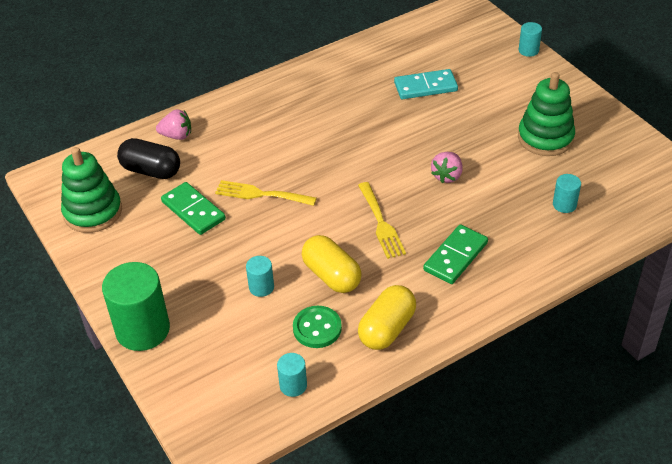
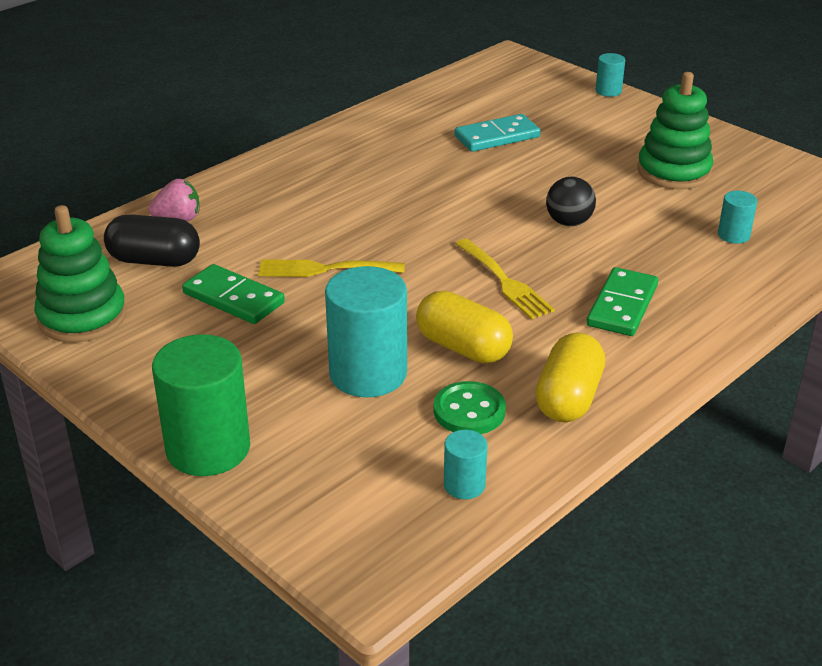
camera: 15 degrees left, 10 degrees down
turquoise cylinder [246,256,274,297] -> turquoise cylinder [325,266,407,397], size x2.08
pink strawberry [431,152,463,183] -> black ball [546,177,596,226]

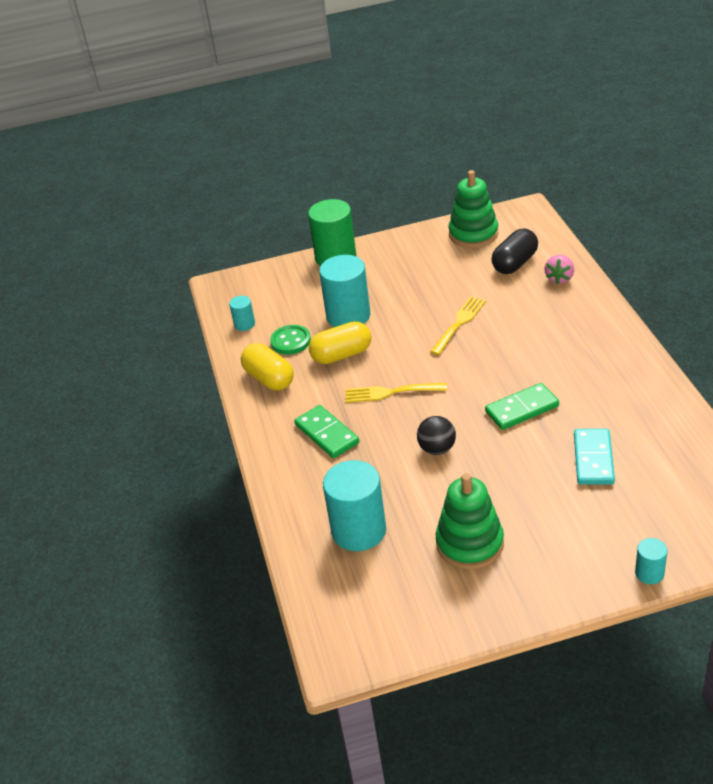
camera: 125 degrees right, 5 degrees up
green domino [182,264,285,324] -> green domino moved to [485,383,559,430]
turquoise cylinder [718,191,757,244] -> turquoise cylinder [323,460,386,551], size x2.08

